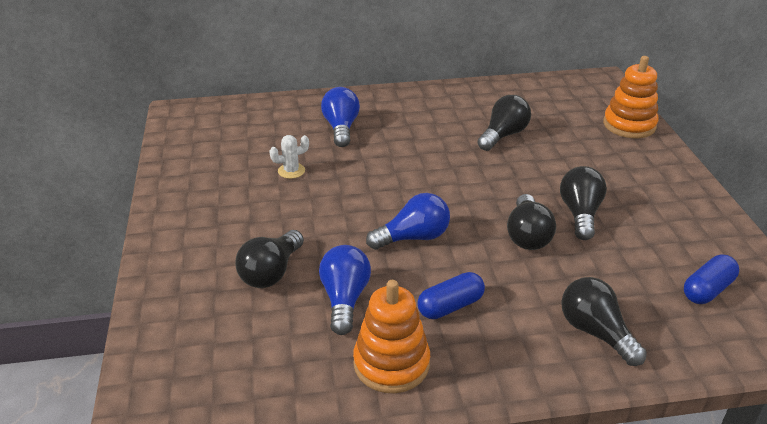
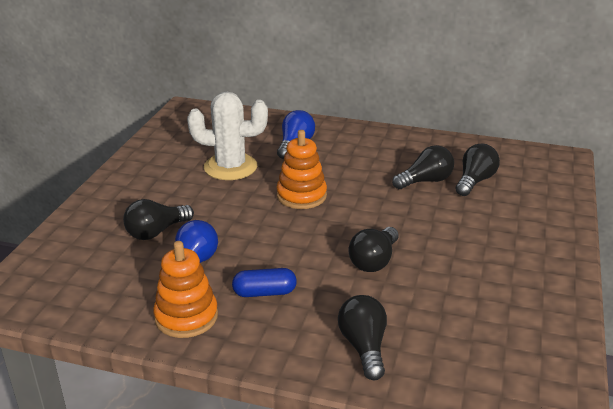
camera: 25 degrees right, 5 degrees down
white cactus [269,135,309,179] -> white cactus [187,91,268,180], size x2.34
blue light bulb [366,193,450,250] -> none
black light bulb [560,166,607,240] -> black light bulb moved to [455,144,500,196]
orange stacking toy [603,56,658,138] -> orange stacking toy moved to [276,130,327,209]
blue capsule [684,255,739,304] -> none

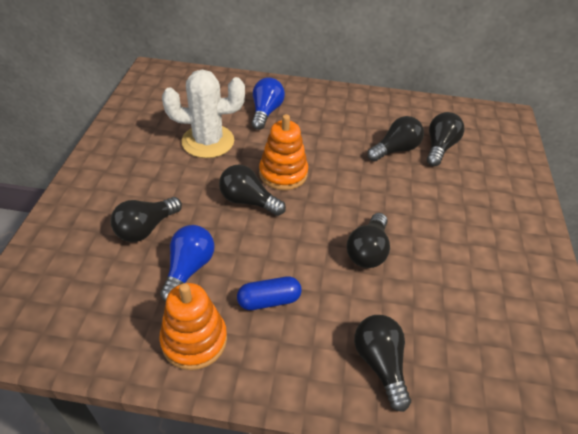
camera: 10 degrees left, 15 degrees up
none -> black light bulb [219,165,286,216]

